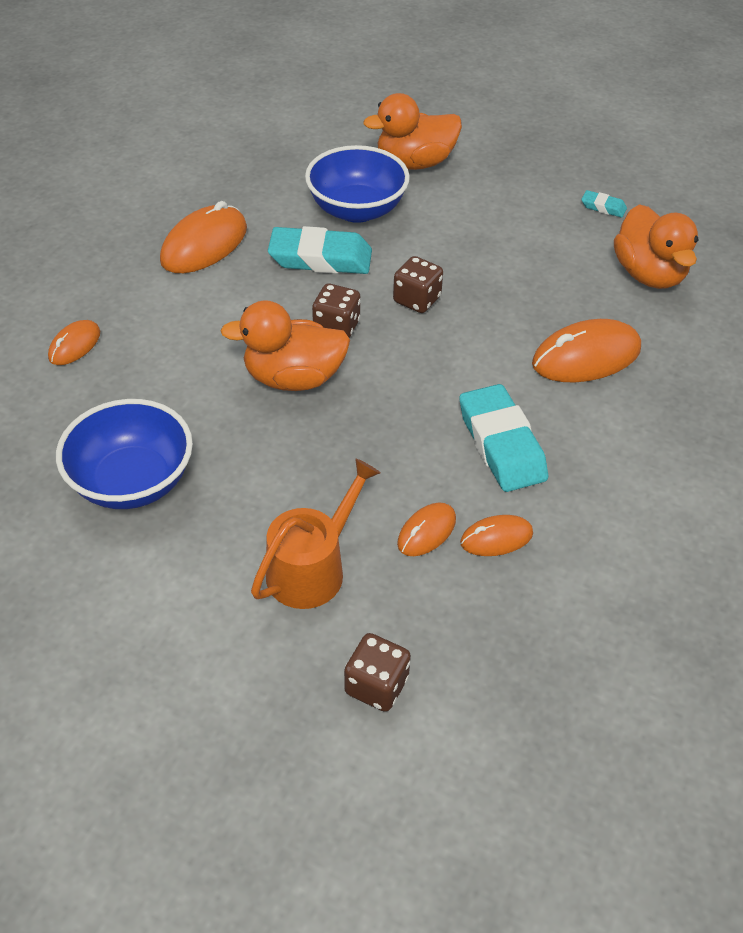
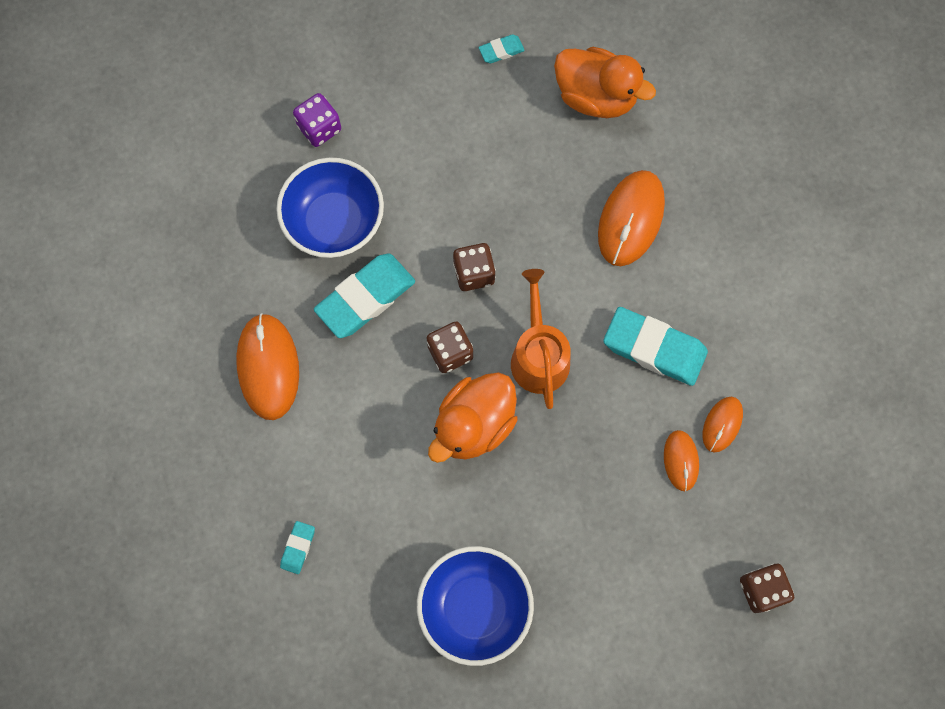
camera: 45 degrees left, 25 degrees up
orange mouse [48,320,100,365] -> turquoise eraser [280,521,315,574]
orange watering can [251,458,380,609] -> orange watering can moved to [511,269,571,409]
orange duck [363,93,462,170] -> purple dice [293,93,341,147]

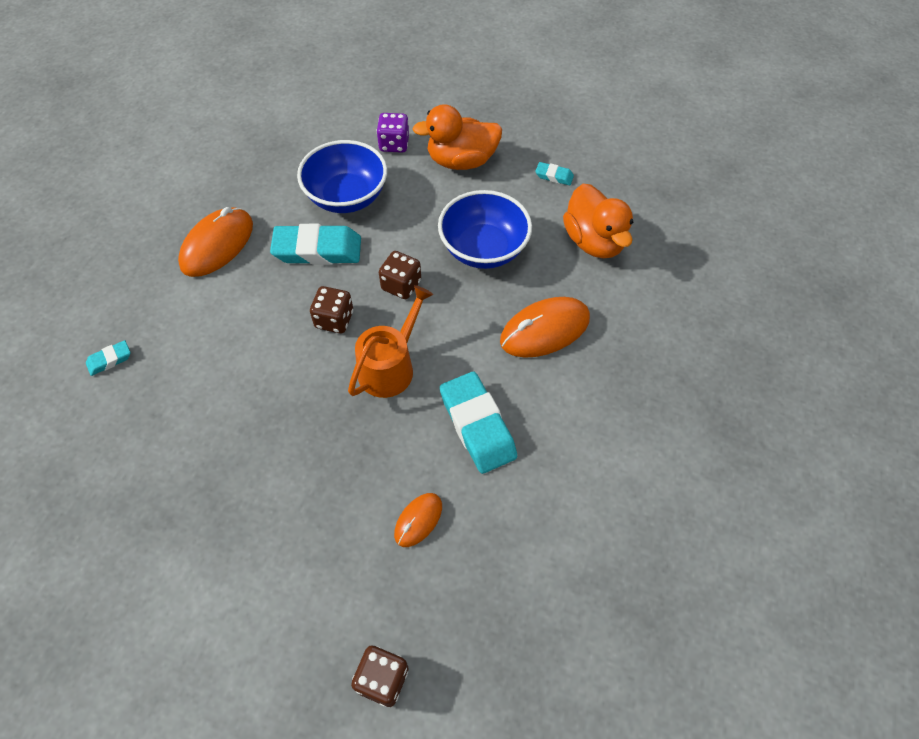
camera: 40 degrees right, 15 degrees down
blue bowl [417,546,534,666] -> blue bowl moved to [438,190,532,269]
orange duck [428,372,518,463] -> orange duck moved to [412,104,502,170]
orange mouse [703,397,743,453] -> none

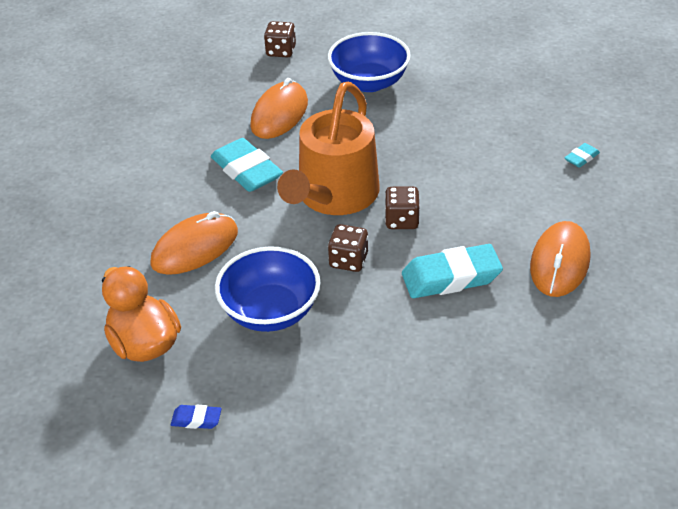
camera: 170 degrees right, 15 degrees down
blue bowl [297,140,387,213] -> blue bowl moved to [328,32,411,92]
orange watering can [348,285,433,398] -> orange watering can [277,82,379,215], size x1.60
purple dice [377,113,409,153] -> none
orange mouse [394,493,442,547] -> orange mouse [250,78,308,139], size x1.81
orange duck [412,104,502,170] -> none
turquoise eraser [535,162,574,185] -> blue eraser [171,405,221,429]

